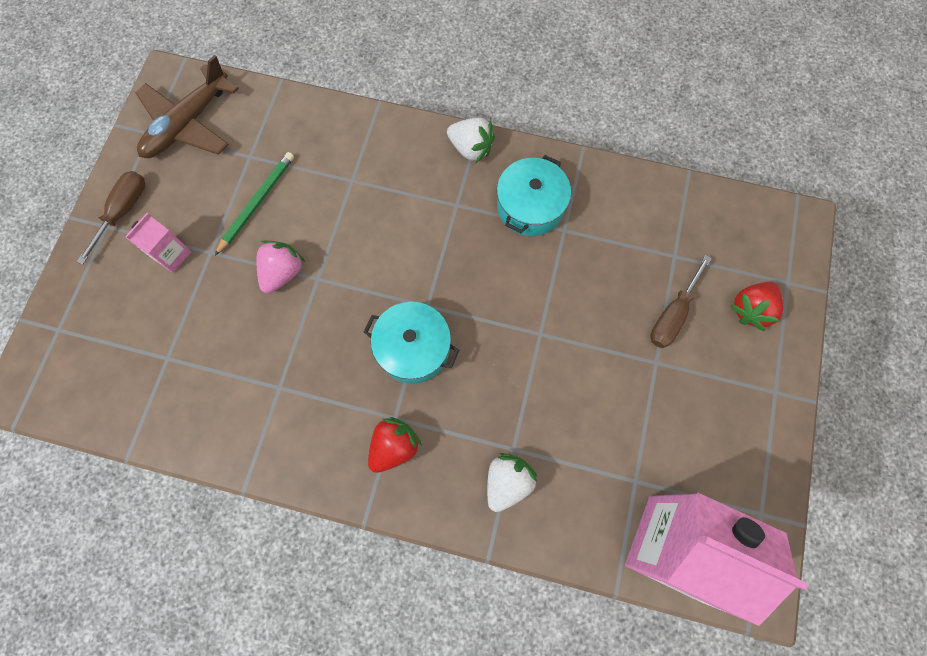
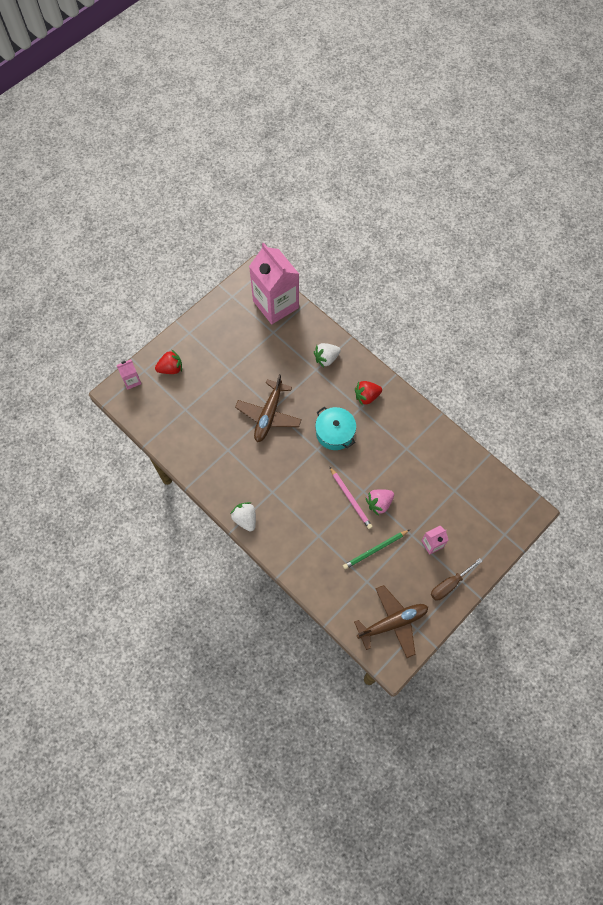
camera: 150 degrees left, 5 degrees down
turquoise pot [497,155,571,236] -> none
brown screwdriver [650,255,712,348] -> none
none -> pink carton [117,359,142,390]
none -> brown plane [235,374,302,442]
none -> pink pencil [329,466,373,529]

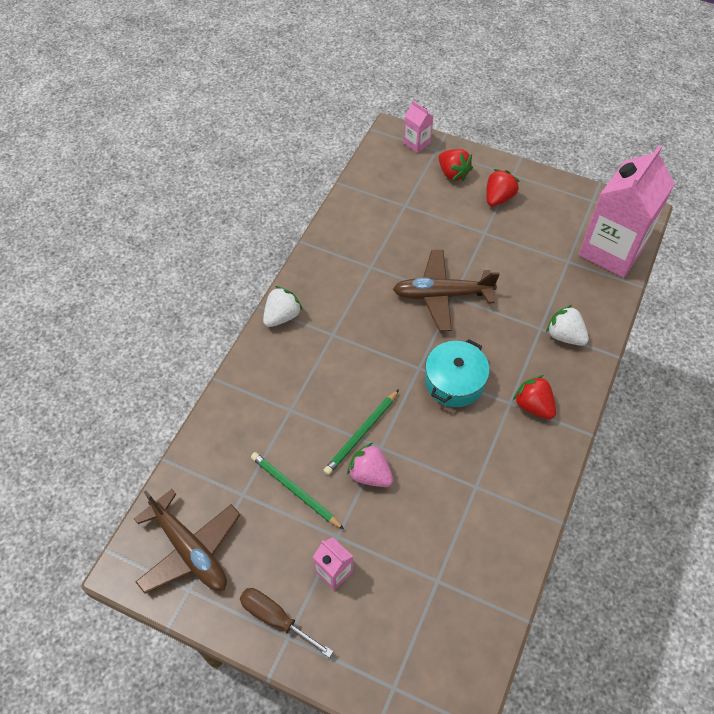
camera: 70 degrees right, 10 degrees down
pink pencil [329,466,373,529] -> green pencil [323,389,399,475]
none -> red strawberry [486,169,520,207]

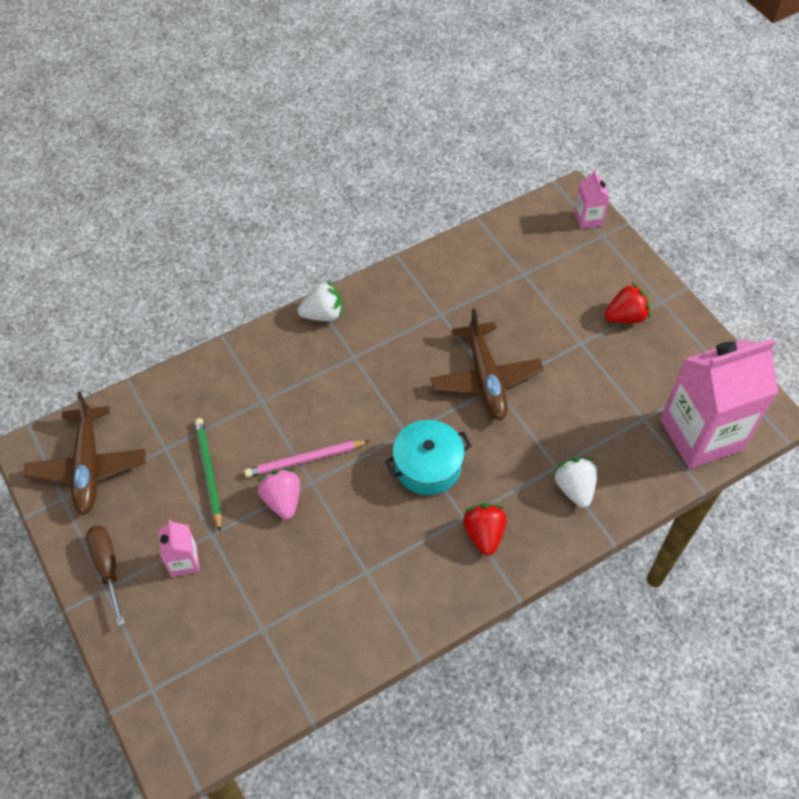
camera: 35 degrees right, 0 degrees up
green pencil [323,389,399,475] -> pink pencil [244,440,369,478]
brown plane [393,250,500,331] -> brown plane turned 135 degrees counterclockwise [430,308,544,420]
red strawberry [439,149,473,181] -> none

